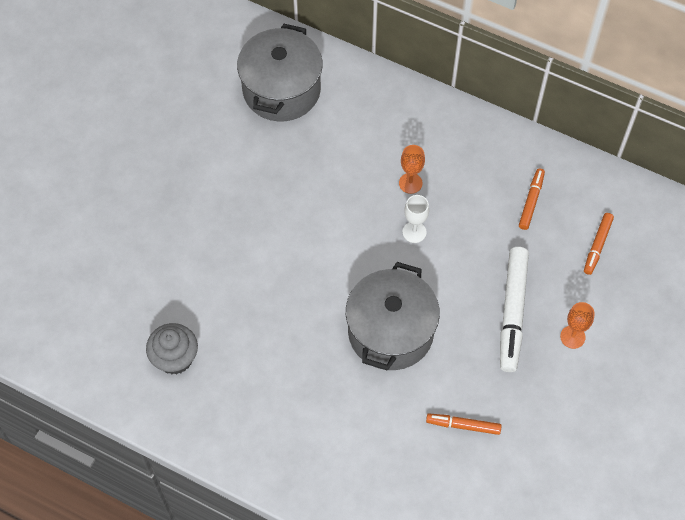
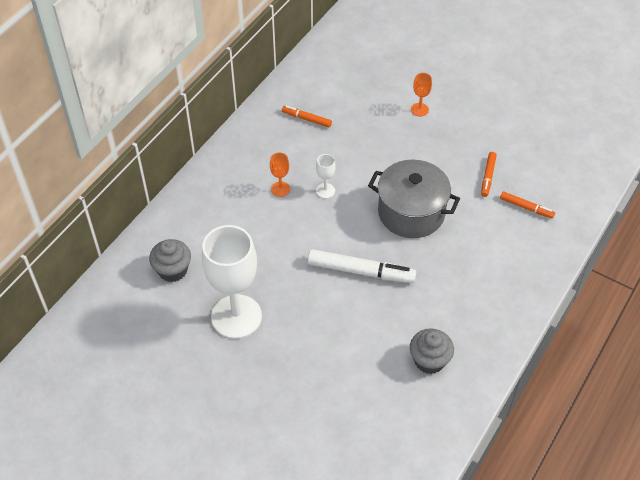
camera: 85 degrees left, 10 degrees down
grey pot [237,24,323,121] -> grey cupcake [149,239,191,282]
white marker [500,247,529,372] -> white marker moved to [308,249,416,283]
orange marker [584,213,614,275] -> orange marker moved to [500,191,555,219]
none -> white goblet [202,225,262,339]

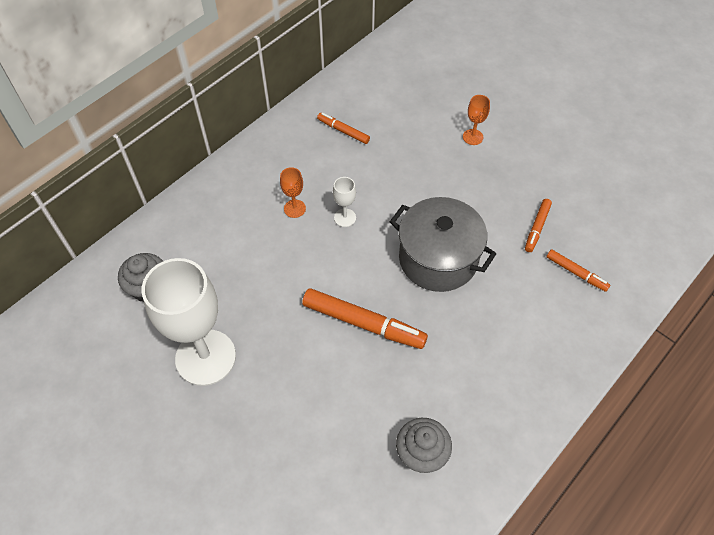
camera: 10 degrees right, 5 degrees up
white marker [308,249,416,283] -> orange marker [302,288,428,349]

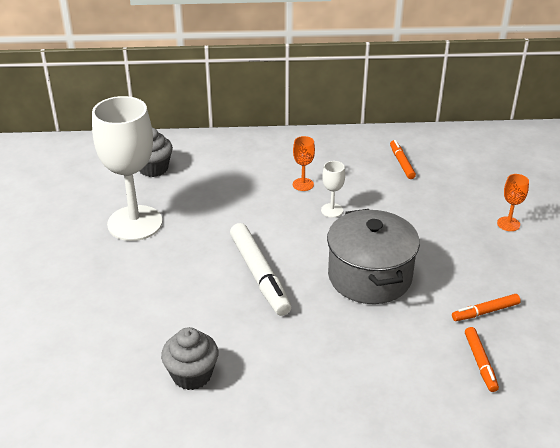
camera: 45 degrees right, 20 degrees down
orange marker [302,288,428,349] -> white marker [230,223,291,316]

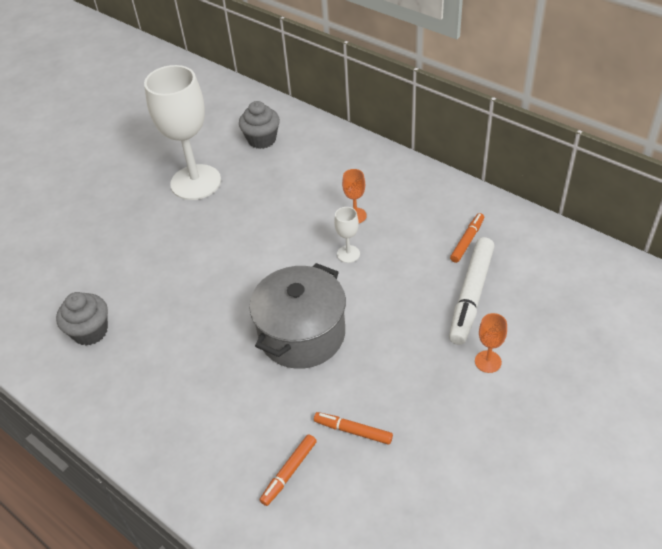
camera: 45 degrees right, 10 degrees up
white marker [230,223,291,316] -> white marker moved to [449,237,495,345]

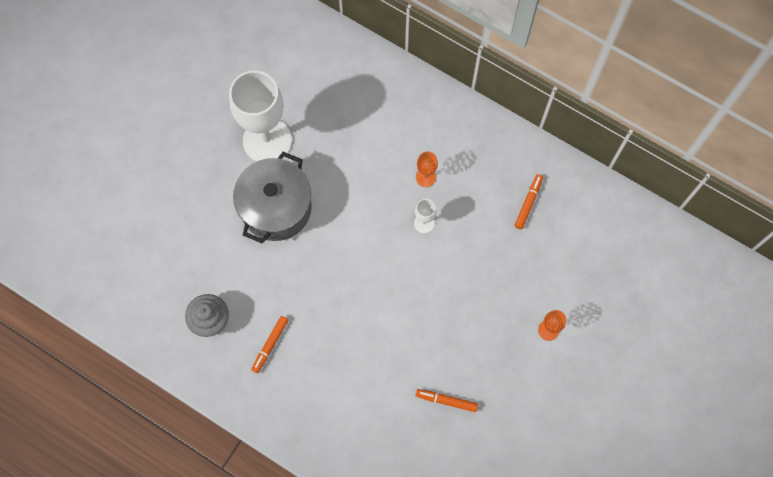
camera: 10 degrees left, 25 degrees up
grey cupcake [239,101,280,149] -> none
grey pot [249,263,346,369] -> grey pot moved to [233,152,312,244]
orange marker [260,434,317,506] -> orange marker moved to [251,316,288,373]
white marker [449,237,495,345] -> none

